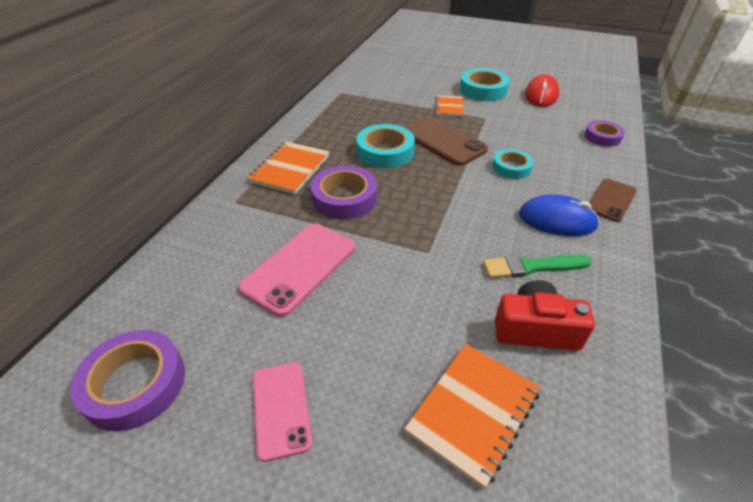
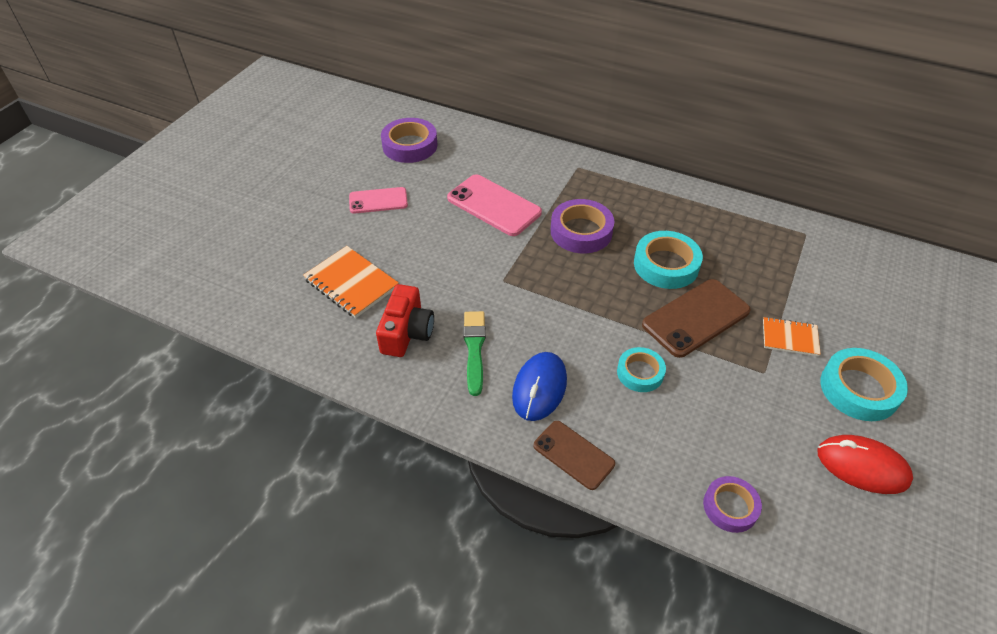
camera: 95 degrees right, 5 degrees up
orange notebook [248,141,329,194] -> none

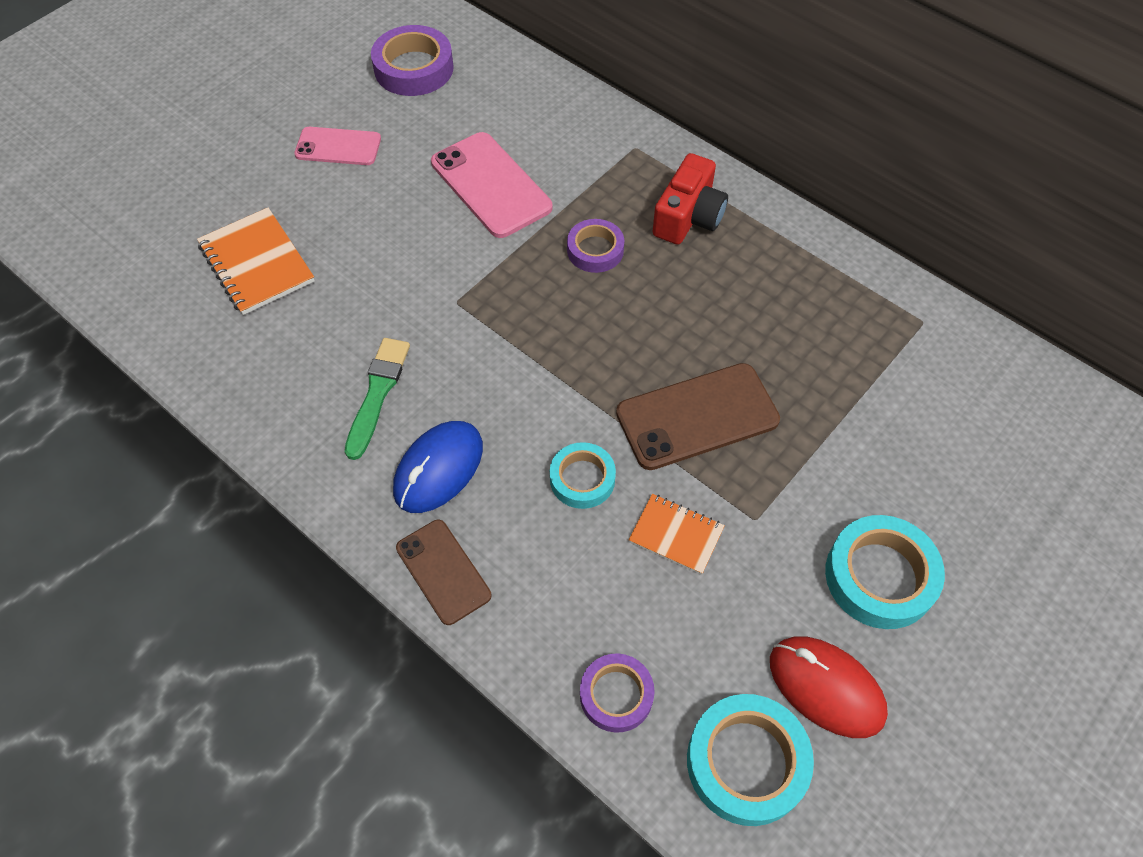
camera: 15 degrees right, 10 degrees up
red camera [376,284,434,357] -> red camera moved to [653,153,728,245]
purple tape [551,199,614,253] -> purple tape [567,219,624,273], size x0.63
turquoise tape [634,231,703,289] -> turquoise tape moved to [687,694,814,826]
orange notebook [763,317,821,356] -> orange notebook moved to [629,494,725,575]

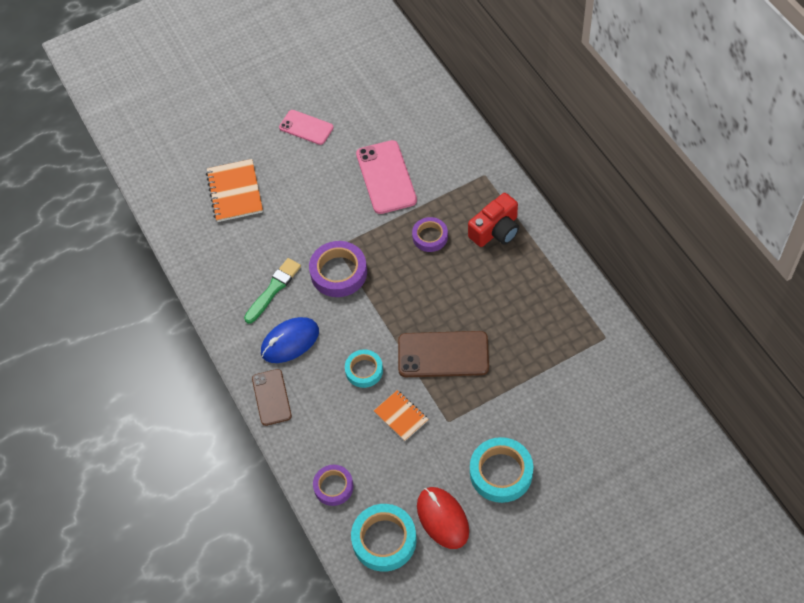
camera: 25 degrees right, 0 degrees up
purple tape [371,25,454,96] -> purple tape moved to [309,241,367,297]

